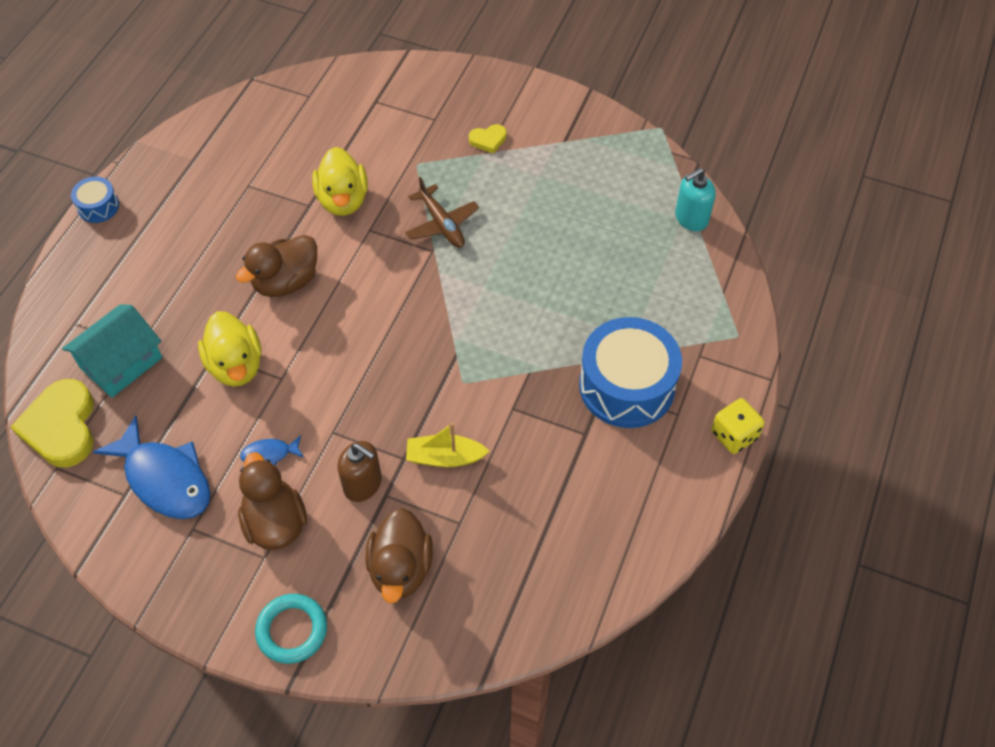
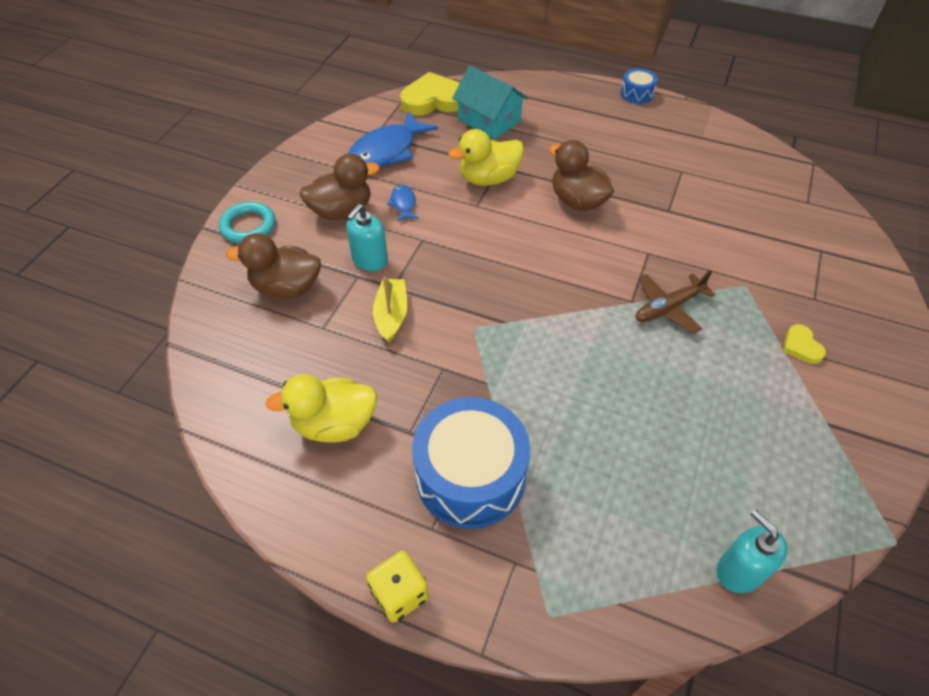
camera: 90 degrees right, 5 degrees down
yellow duck [312,147,368,216] -> yellow duck moved to [265,374,377,443]
brown soap dispenser [337,441,382,502] -> turquoise soap dispenser [346,204,388,271]

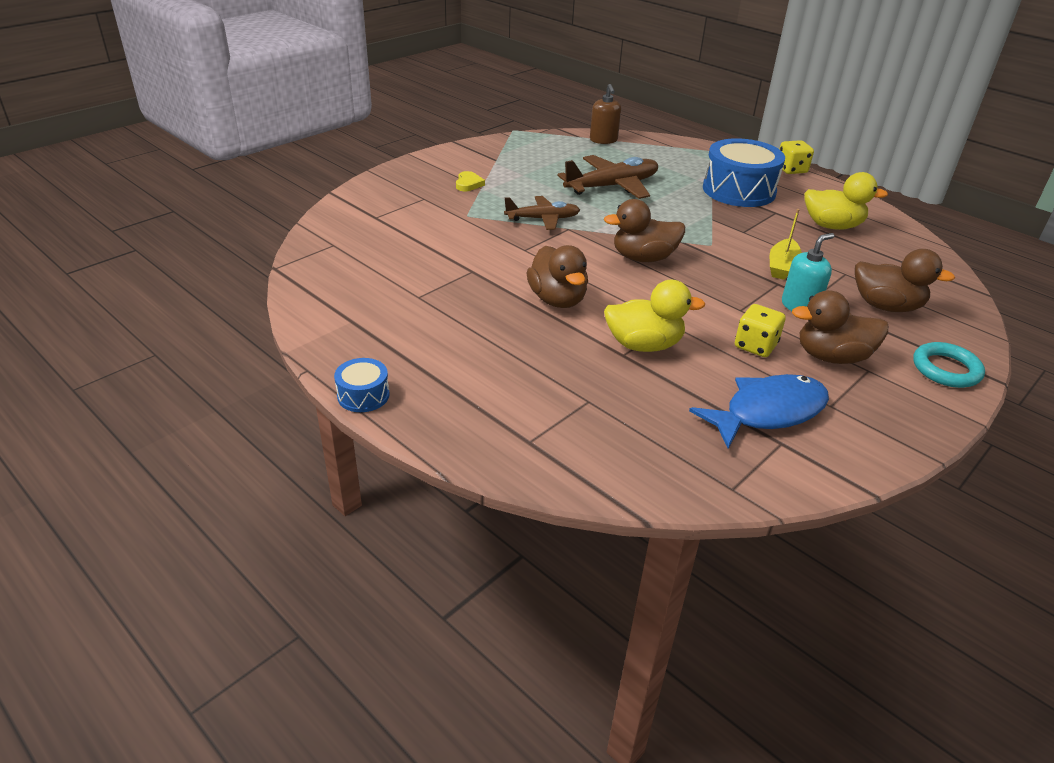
camera: 160 degrees left, 15 degrees down
blue fish [387,185,419,222] -> yellow dice [735,304,786,357]
yellow heart [400,72,460,116] -> none
turquoise house [452,65,528,140] -> none
turquoise soap dispenser [717,509,788,593] -> brown soap dispenser [590,84,621,144]
none -> brown plane [557,155,658,199]
none -> brown duck [604,199,685,262]

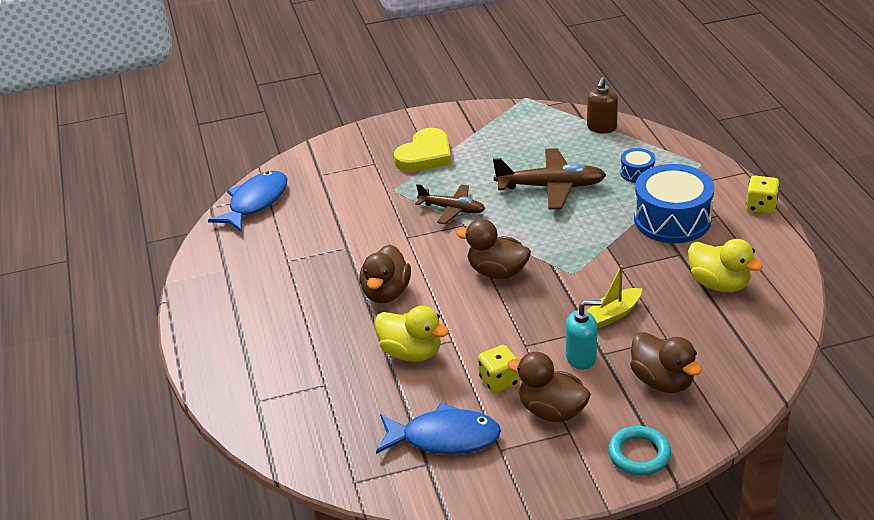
camera: 35 degrees right, 0 degrees up
blue drum [334,358,390,412] -> blue drum moved to [620,148,655,183]
yellow heart [456,171,485,191] -> yellow heart [394,128,451,172], size x2.05
none -> blue fish [208,171,287,232]

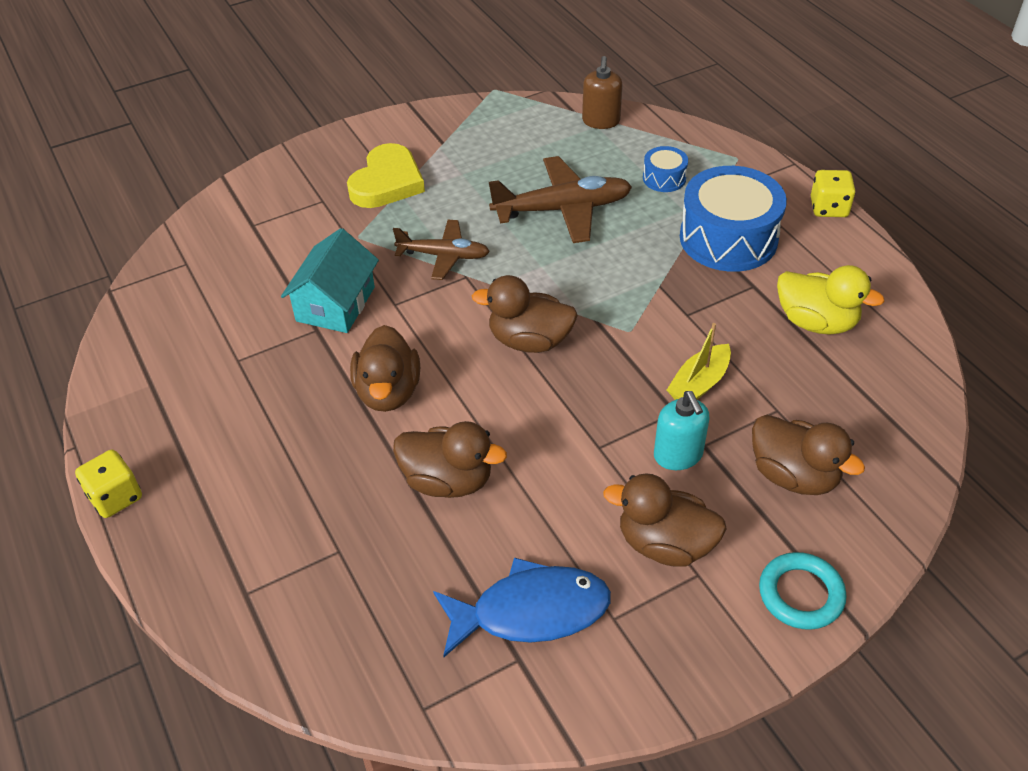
camera: 15 degrees left, 10 degrees up
blue fish [208,171,287,232] -> none
yellow duck [374,306,449,362] -> brown duck [393,421,507,498]
yellow dice [478,345,520,394] -> yellow dice moved to [75,450,142,518]
turquoise soap dispenser [566,300,601,370] -> turquoise soap dispenser turned 90 degrees clockwise [654,391,710,470]
none -> turquoise house [281,228,379,333]

